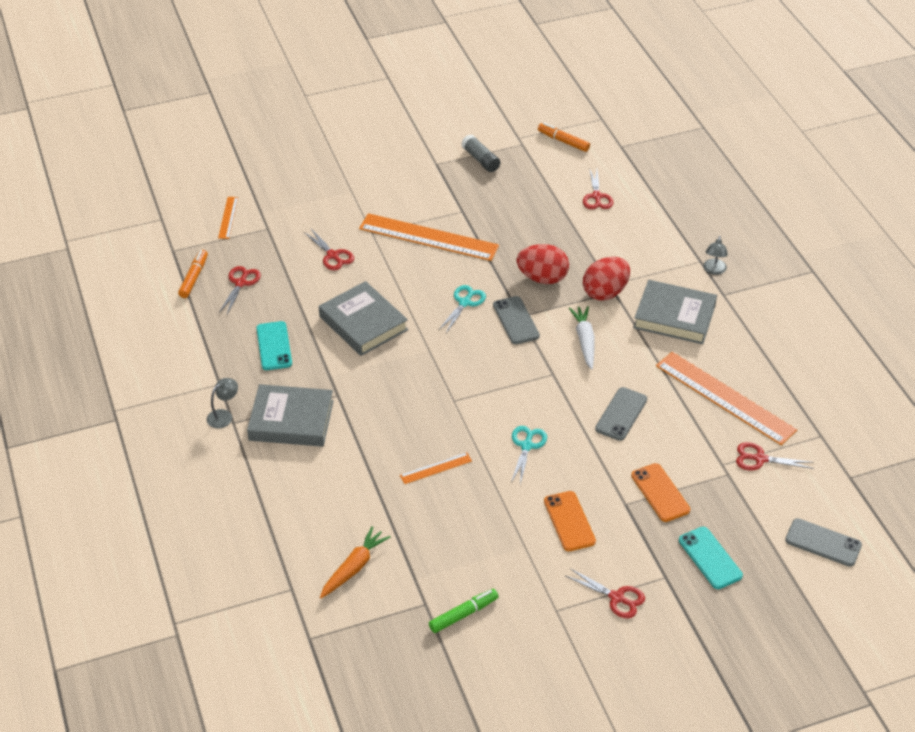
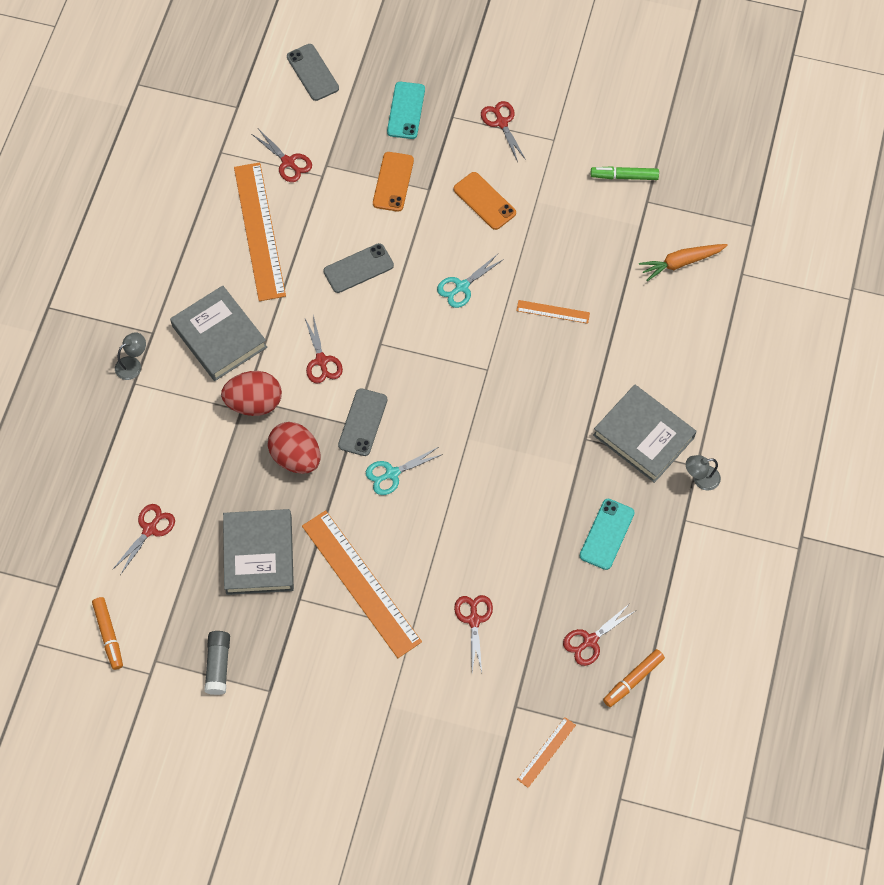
camera: 145 degrees left, 20 degrees up
grey book [319,281,408,356] -> grey book moved to [223,509,294,595]
orange phone [544,491,596,551] -> orange phone turned 60 degrees counterclockwise [453,172,516,230]
white carrot [569,306,595,369] -> red scissors [305,315,343,383]

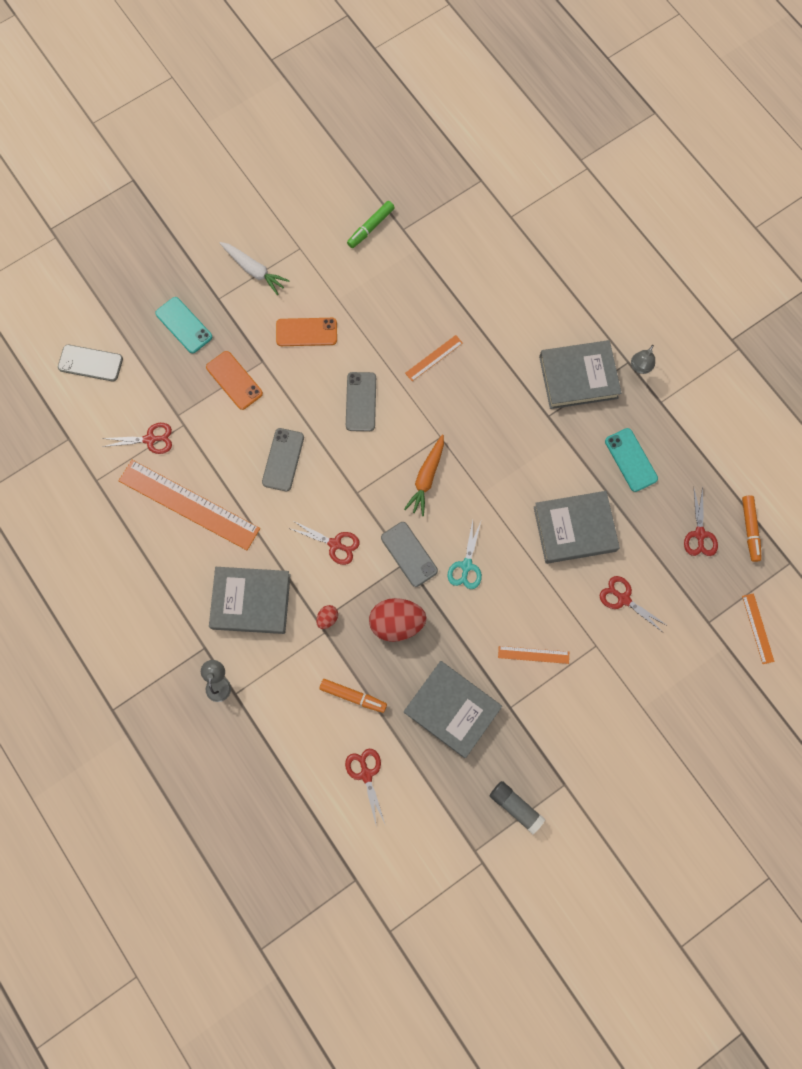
camera: 50 degrees left, 10 degrees up
orange marker [92,597,123,670] -> orange marker moved to [320,679,387,713]
red egg [221,371,282,416] -> red egg [316,605,338,629], size x0.46
orange ruler [302,510,422,658] -> orange ruler [498,646,569,664], size x0.45
turquoise scissors [437,254,504,308] -> grey phone [346,372,376,431]
red scissors [481,101,526,162] -> white carrot [220,242,290,295]
orange carrot [639,244,728,281] -> orange carrot moved to [404,435,444,516]
none -> grey book [534,491,620,564]

